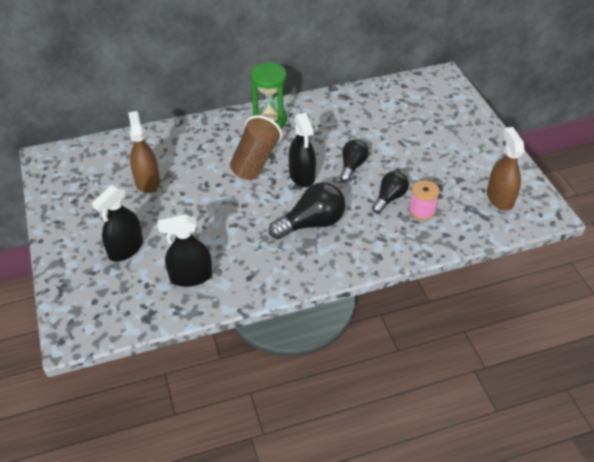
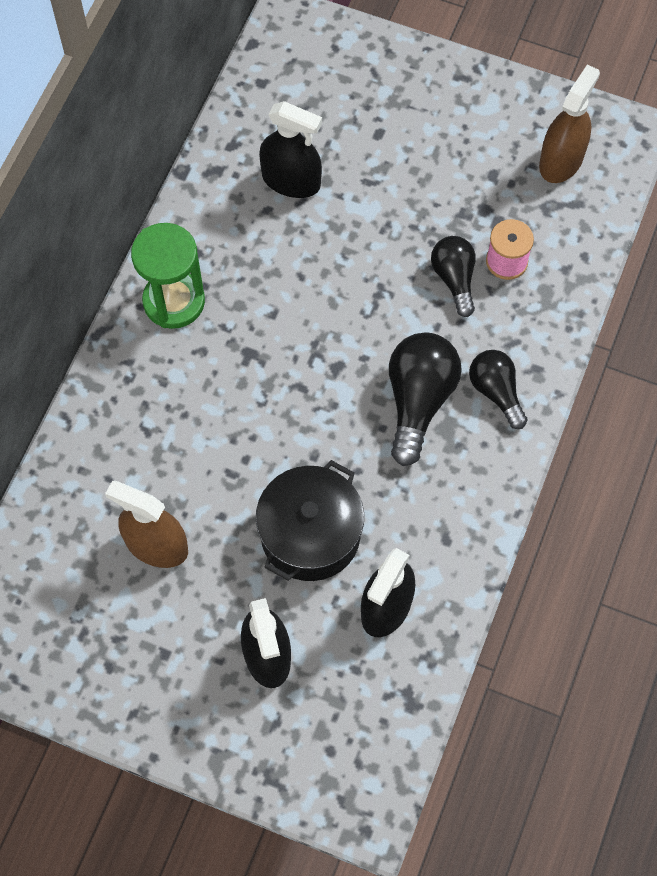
camera: 50 degrees left, 20 degrees up
brown cup [230,115,282,180] -> none
black spray bottle [288,112,316,187] -> black spray bottle moved to [259,101,322,198]
black light bulb [340,139,369,182] -> black light bulb moved to [469,350,527,429]
brown spray bottle [487,127,525,210] -> brown spray bottle turned 90 degrees clockwise [539,64,600,183]
none -> black pot [256,460,364,581]

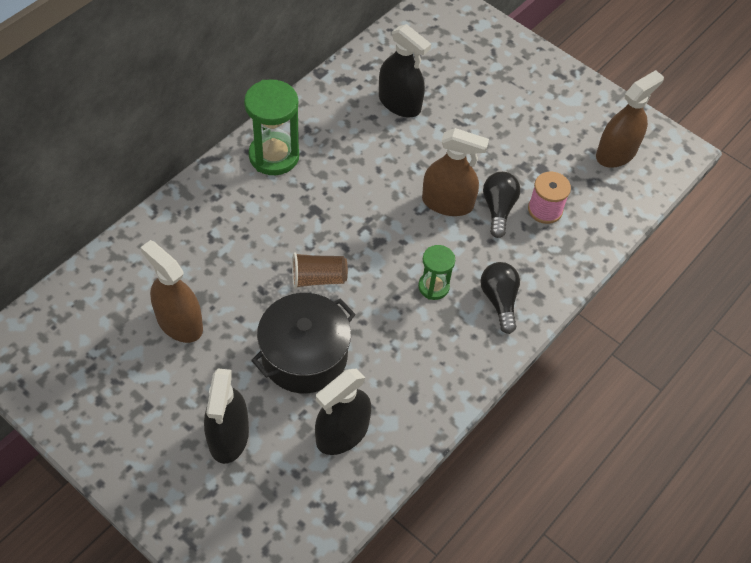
camera: 15 degrees right, 10 degrees down
black light bulb [389,332,462,466] -> green hourglass [418,245,455,300]
none -> brown cup [292,252,348,289]
none -> brown spray bottle [422,128,489,216]

